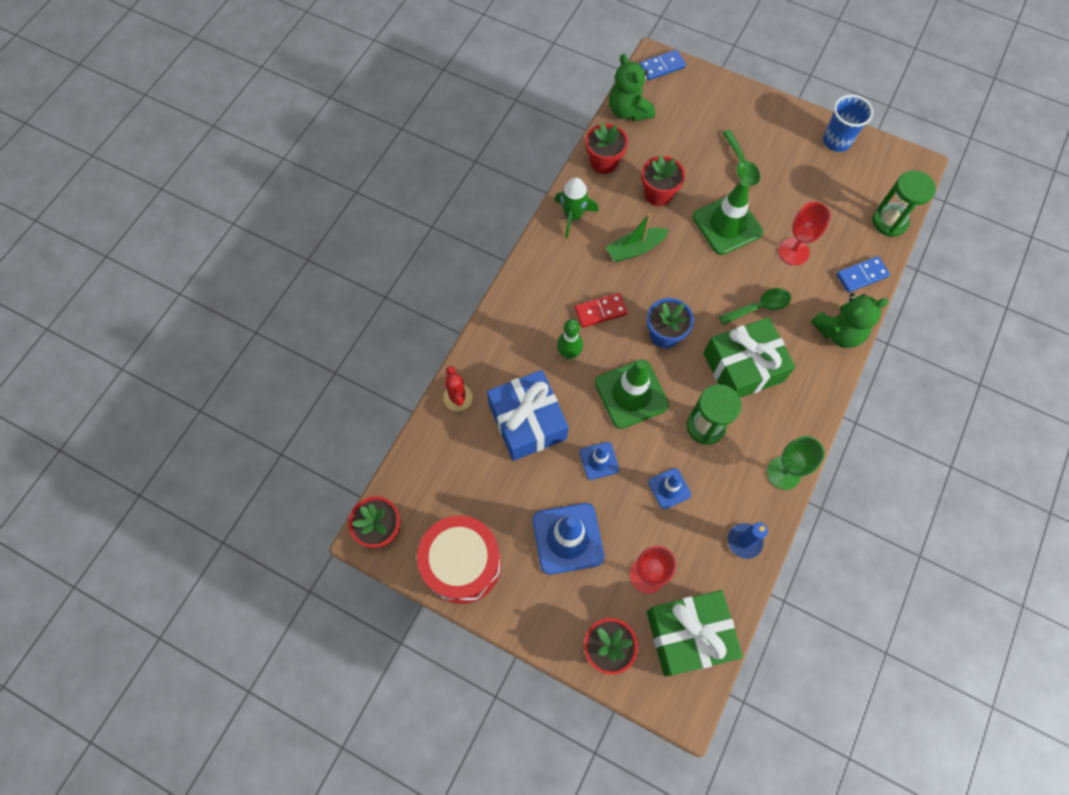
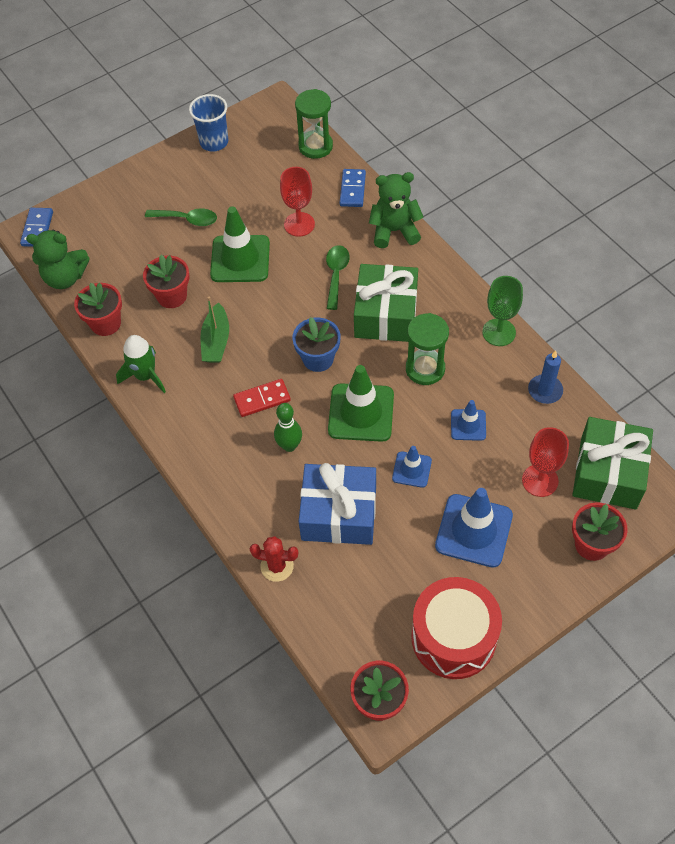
camera: 60 degrees left, 10 degrees down
red domino [574,293,628,328] -> red domino turned 60 degrees clockwise [233,379,291,417]
green teddy bear [811,293,889,348] -> green teddy bear turned 105 degrees counterclockwise [369,172,423,248]

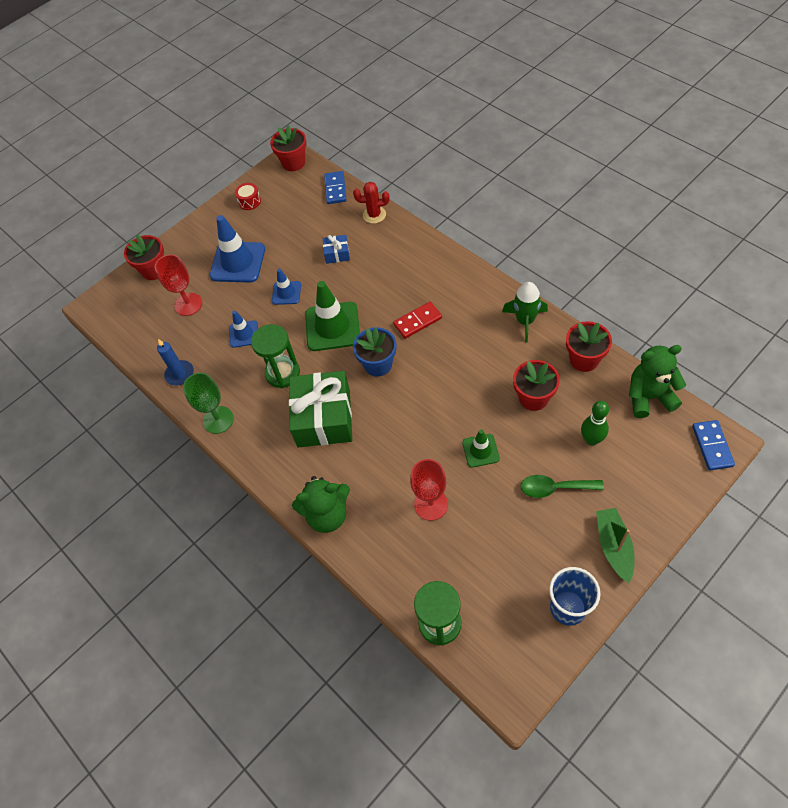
camera: 175 degrees right, 0 degrees up
green boat [200,296,229,363] -> green boat moved to [596,508,635,583]
green traffic cone [210,206,270,282] -> green traffic cone [462,429,500,468], size x0.54
green bowling pin [274,403,302,452] -> green bowling pin moved to [581,401,609,445]
blue gift [299,463,376,545] -> blue gift [323,235,350,264], size x0.45
green spoon [326,245,350,310] -> none
blue domino [340,169,366,207] -> blue domino moved to [324,171,347,204]
red drum [411,577,502,679] -> red drum [235,183,261,210], size x0.41
green gift [573,417,653,510] -> none

